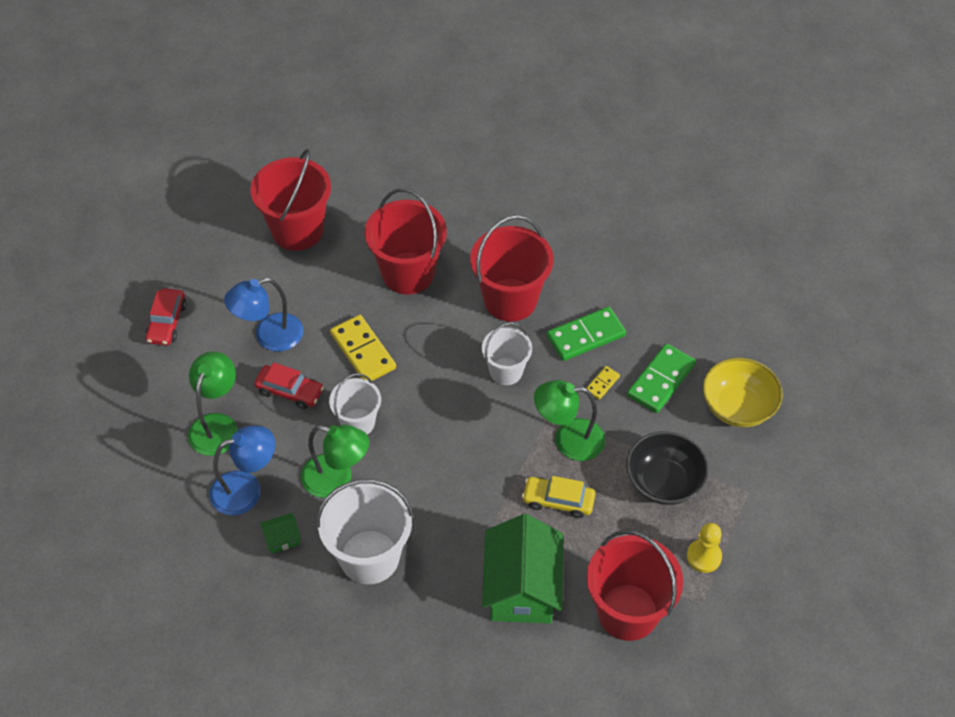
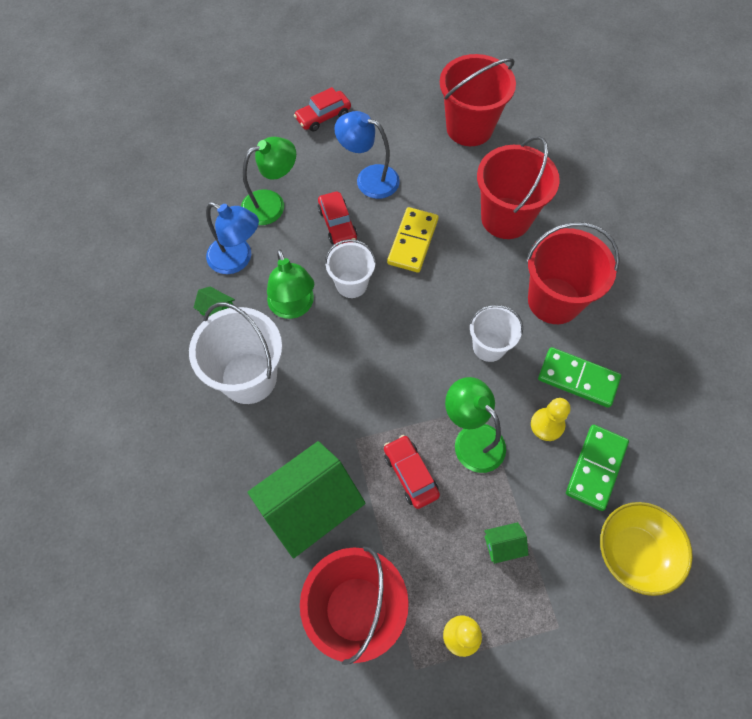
camera: 50 degrees right, 10 degrees up
yellow car [522,476,595,518] -> red car [384,435,440,509]
yellow domino [587,366,620,400] -> yellow pawn [531,398,571,441]
black bowl [626,431,709,505] -> green house [484,522,528,564]
green domino [627,343,696,413] -> green domino turned 60 degrees counterclockwise [566,425,629,511]

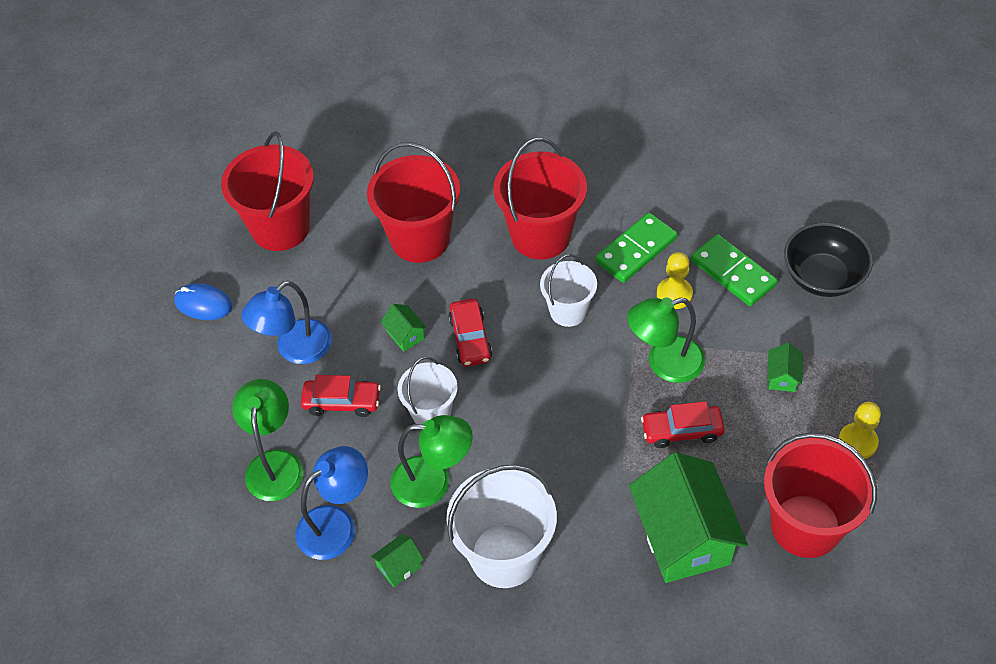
camera: 65 degrees left, 10 degrees down
red car [294,87,351,132] -> red car moved to [448,299,492,367]
yellow domino [387,207,438,273] -> green house [381,304,427,352]
yellow bowl [600,502,693,596] -> black bowl [784,223,873,297]
none -> blue mouse [174,283,232,320]

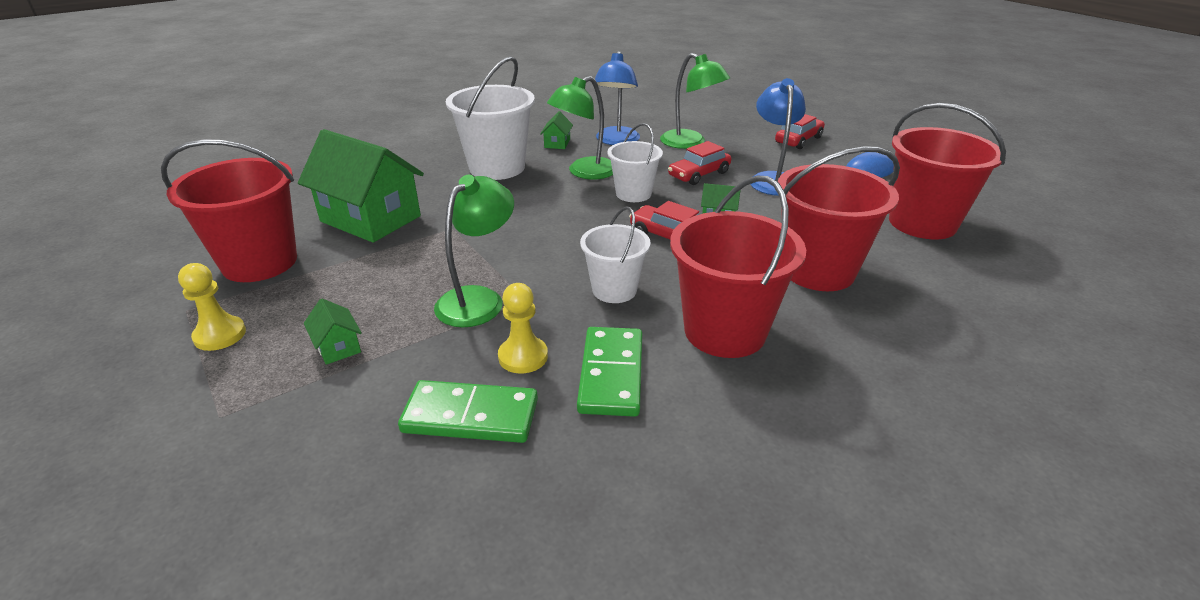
camera: 135 degrees right, 20 degrees down
red car [641,401,725,448] -> red car moved to [775,114,825,149]
black bowl [784,223,873,297] -> none

